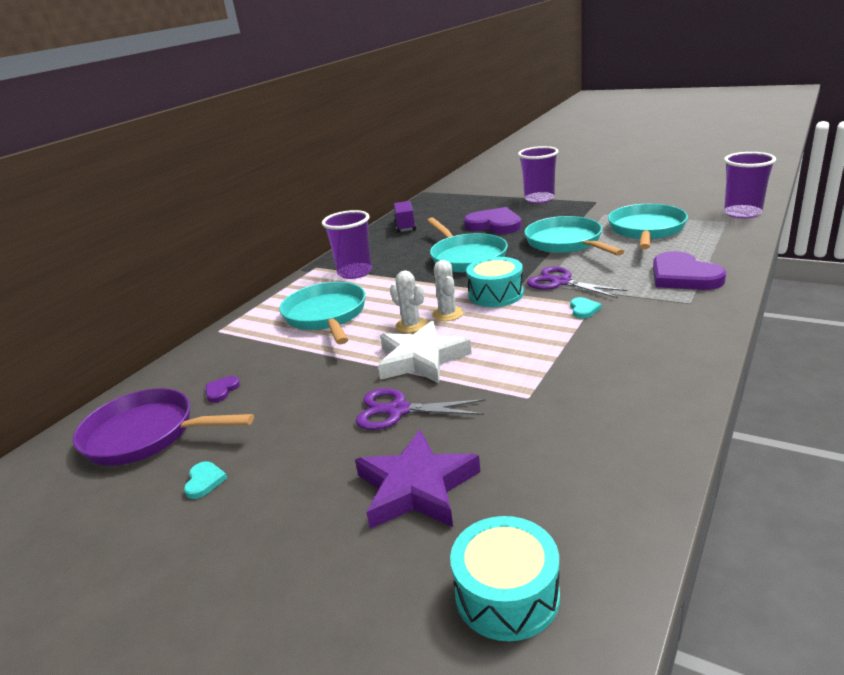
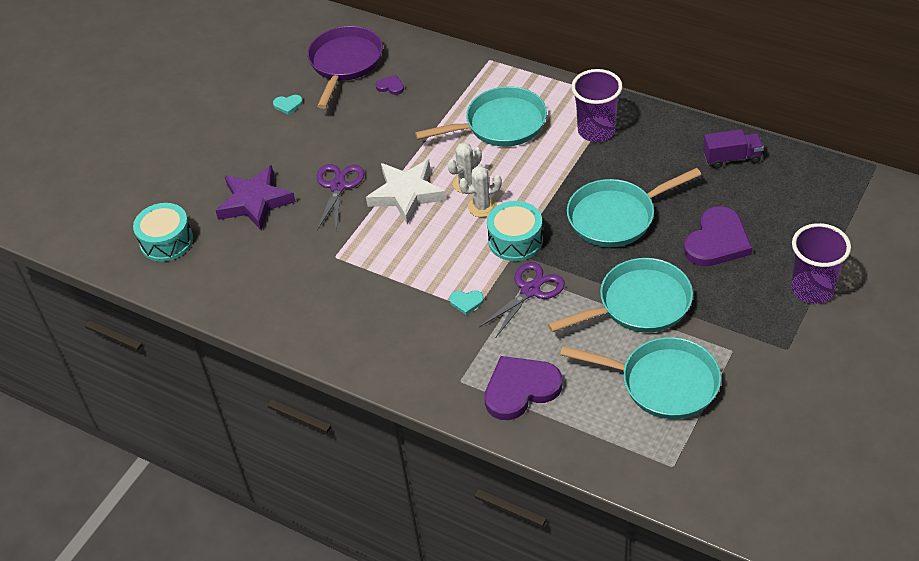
camera: 90 degrees right, 20 degrees up
purple cup [724,152,776,219] -> none

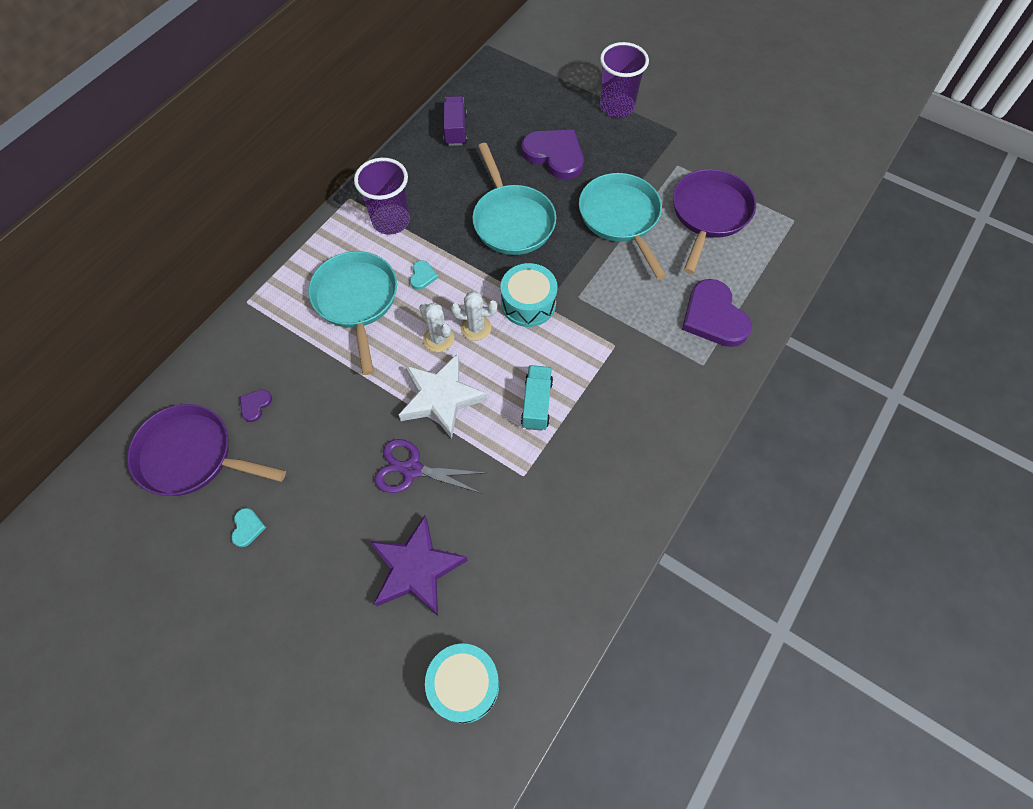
camera: 90 degrees left, 15 degrees up
turquoise heart [449,290,484,315] -> turquoise heart moved to [410,260,438,290]
white cactus [459,166,502,217] -> white cactus turned 75 degrees counterclockwise [451,291,497,341]
purple scissors [479,262,565,337] -> none
turquoise pan [560,337,721,419] -> purple pan [673,169,756,274]
none -> turquoise truck [521,365,553,431]

